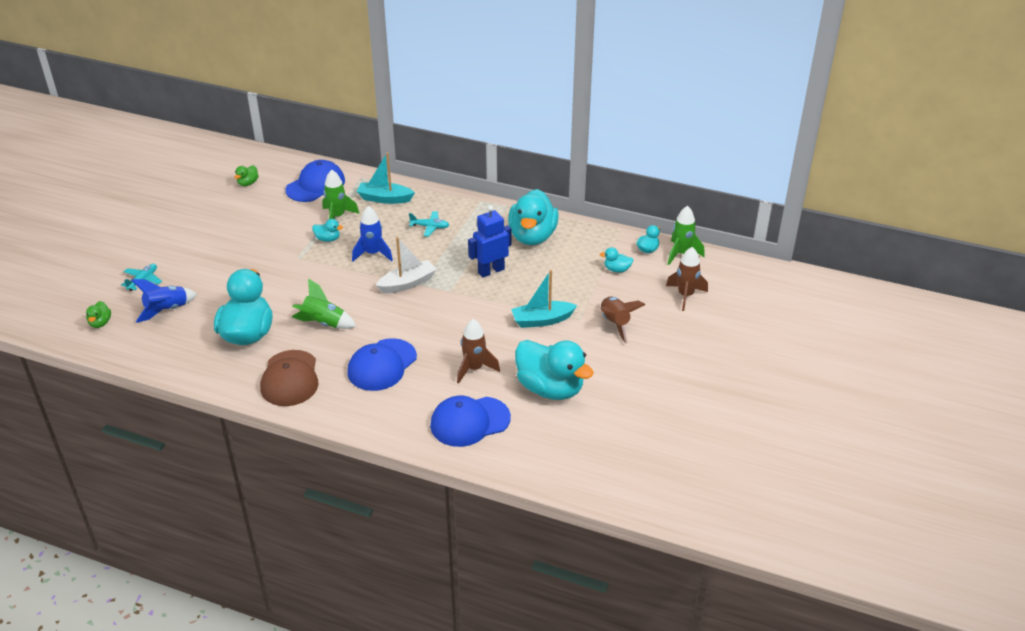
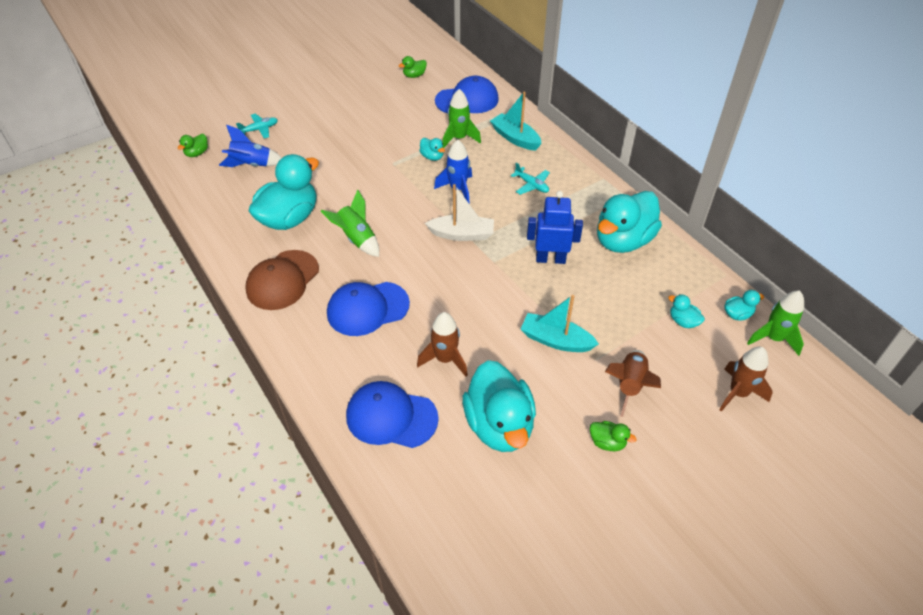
camera: 35 degrees right, 10 degrees up
none -> green duck [590,421,636,451]

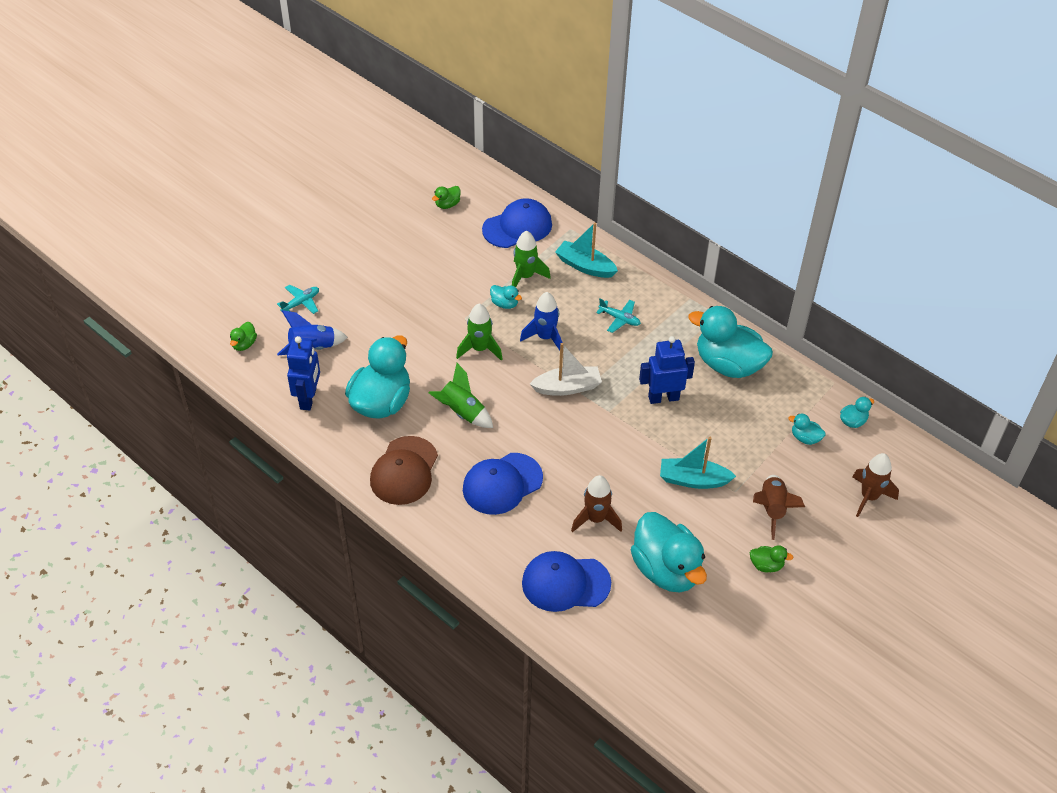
camera: 15 degrees left, 0 degrees up
turquoise duck [597,191,662,253] -> turquoise duck turned 90 degrees clockwise [688,306,773,378]
green rocket [747,290,804,356] -> green rocket moved to [456,304,502,361]
none -> blue robot [287,336,320,410]

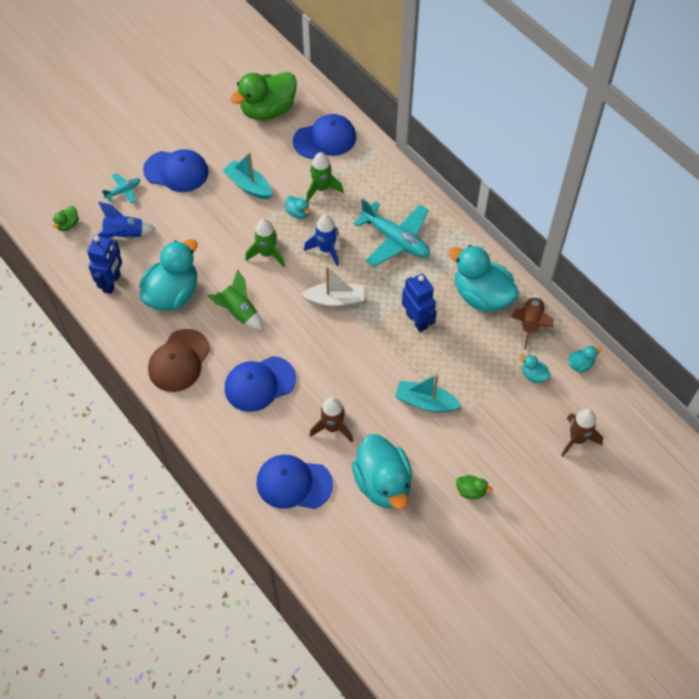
camera: 10 degrees right, 10 degrees up
green duck [432,186,461,209] -> green duck [230,72,297,120], size x2.37
turquoise boat [555,223,618,278] -> turquoise boat moved to [222,152,272,199]
turquoise plane [596,299,641,333] -> turquoise plane [353,198,430,267], size x2.05
blue robot [639,336,695,404] -> blue robot turned 60 degrees clockwise [402,274,437,332]
brown rocket [753,475,805,540] -> brown rocket moved to [511,295,553,350]
none -> blue cap [143,149,209,192]

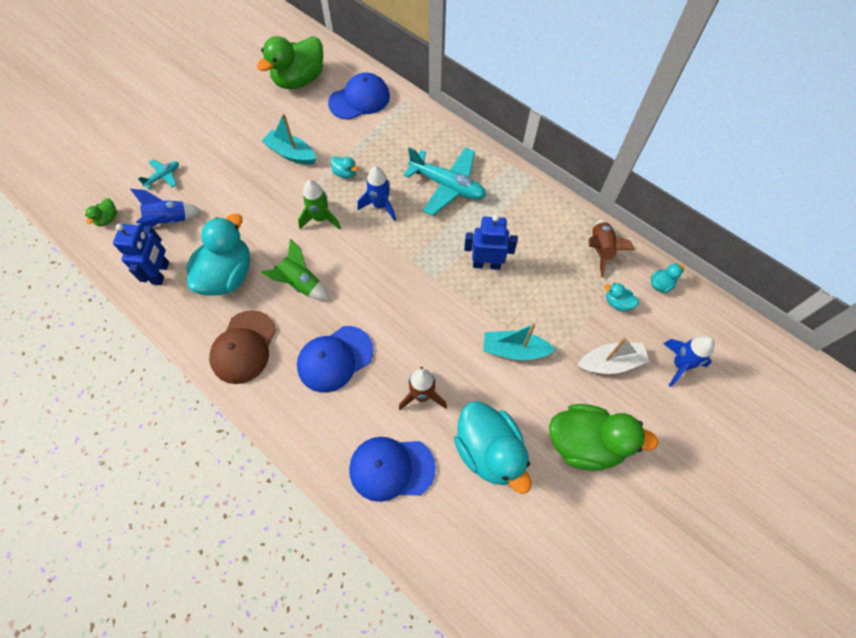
camera: 10 degrees left, 5 degrees up
blue cap [143,149,209,192] -> none
white boat [301,266,364,307] -> white boat moved to [577,337,650,374]
green rocket [306,152,343,202] -> none
blue robot [402,274,437,332] -> blue robot turned 45 degrees counterclockwise [464,215,518,270]
turquoise duck [449,245,519,312] -> none
green duck [456,475,493,499] -> green duck [549,404,659,471], size x2.37
brown rocket [561,409,603,457] -> blue rocket [663,336,715,387]

